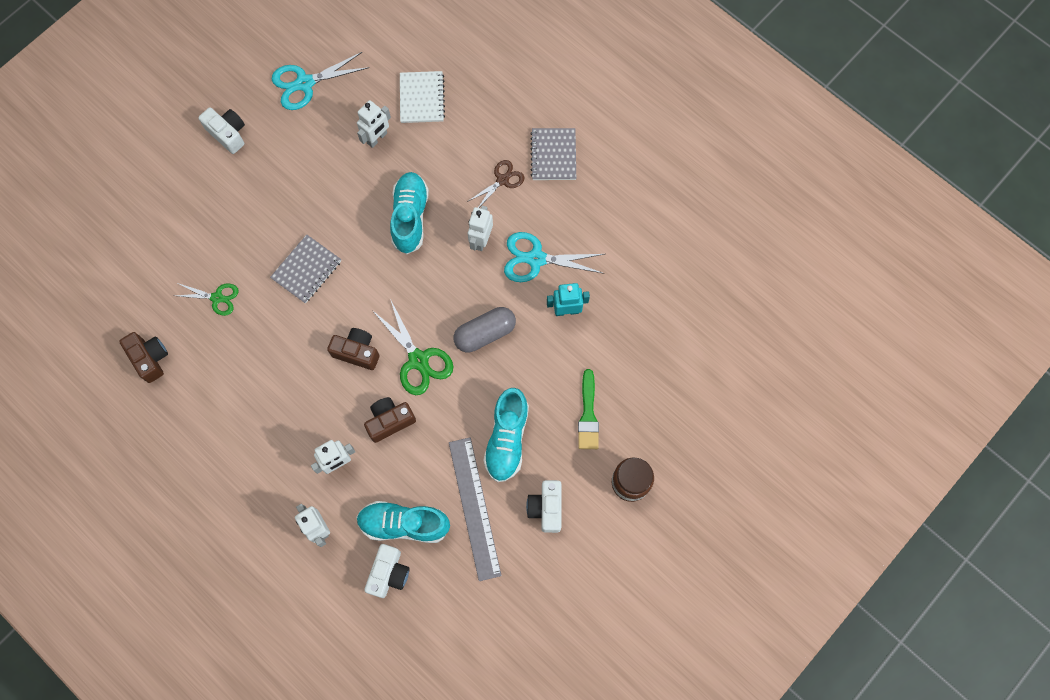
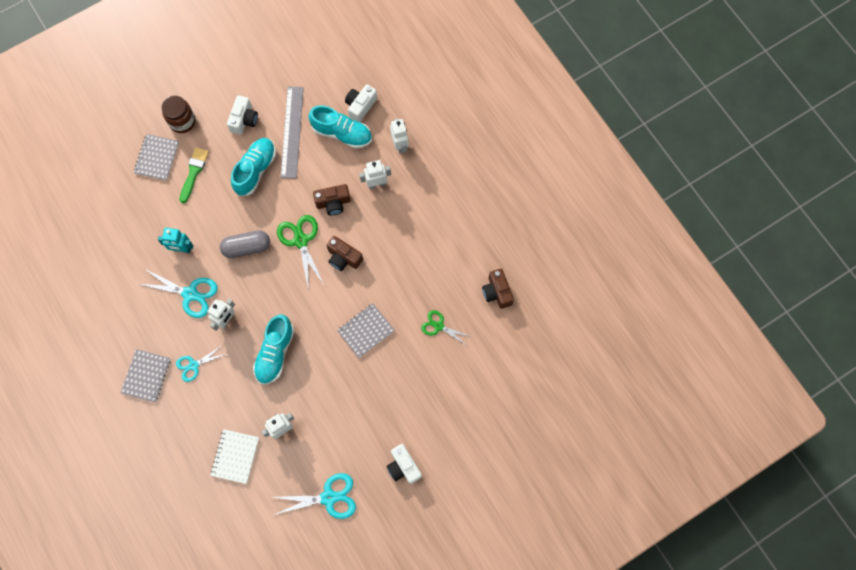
camera: 165 degrees left, 0 degrees up
brown scissors [467,160,525,208] -> turquoise scissors [176,345,226,382]
none -> grey notebook [133,134,179,181]

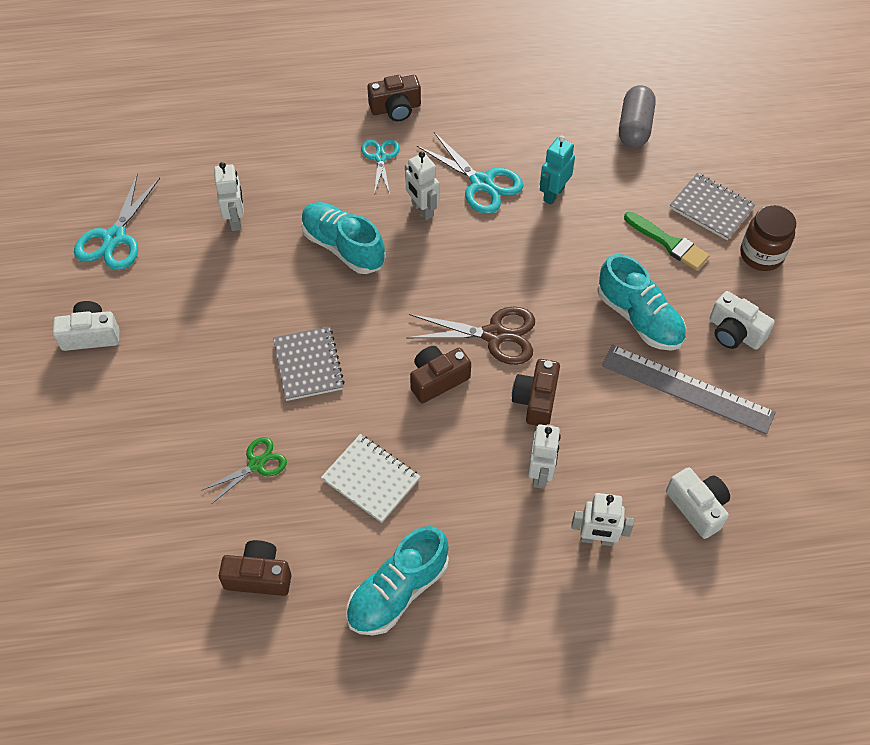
camera: 115 degrees right, 15 degrees down
grey notebook [121,349,170,402] -> brown camera [367,75,421,121]
turquoise scissors [139,269,218,318] -> turquoise scissors turned 90 degrees counterclockwise [417,132,523,214]
white notebook [210,429,259,484] -> white notebook moved to [321,434,421,523]
grey capsule [220,230,270,258] -> grey capsule moved to [619,85,656,148]
green scissors [277,215,324,291] -> brown scissors [406,306,535,365]
turquoise shoe [308,105,372,149] -> turquoise shoe moved to [346,526,449,635]

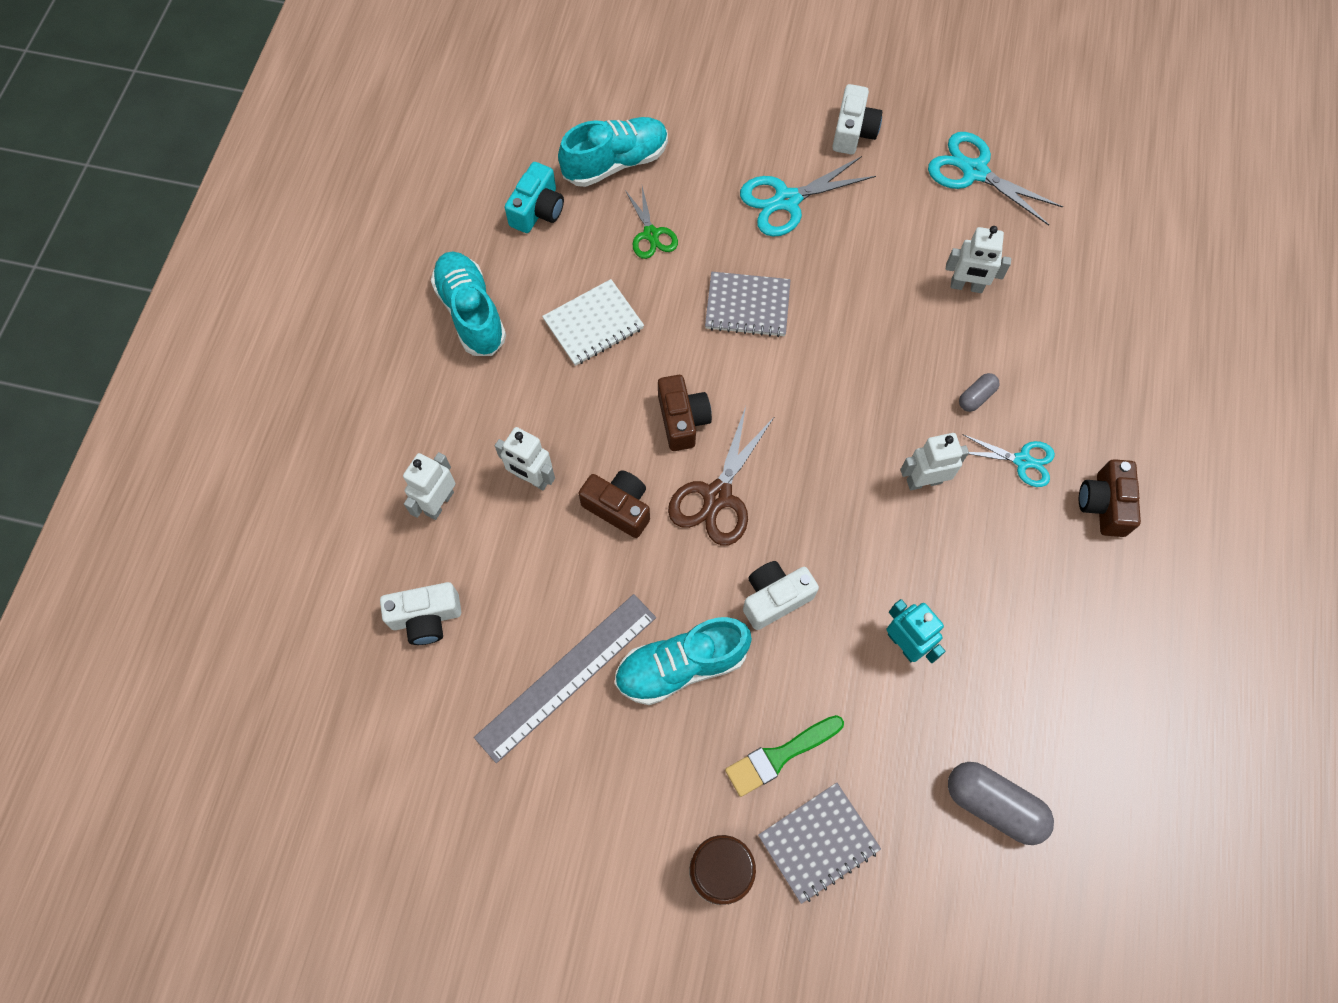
camera: 110 degrees right, 10 degrees up
brown camera [219,540,291,596] -> turquoise camera [505,162,564,233]
turquoise shoe [301,202,385,274] -> turquoise shoe moved to [558,117,668,187]
turquoise scissors [417,132,523,214] -> turquoise scissors moved to [740,156,876,237]
white camera [709,291,775,350] -> white camera moved to [743,561,819,630]
none -> grey capsule [959,373,1000,412]

